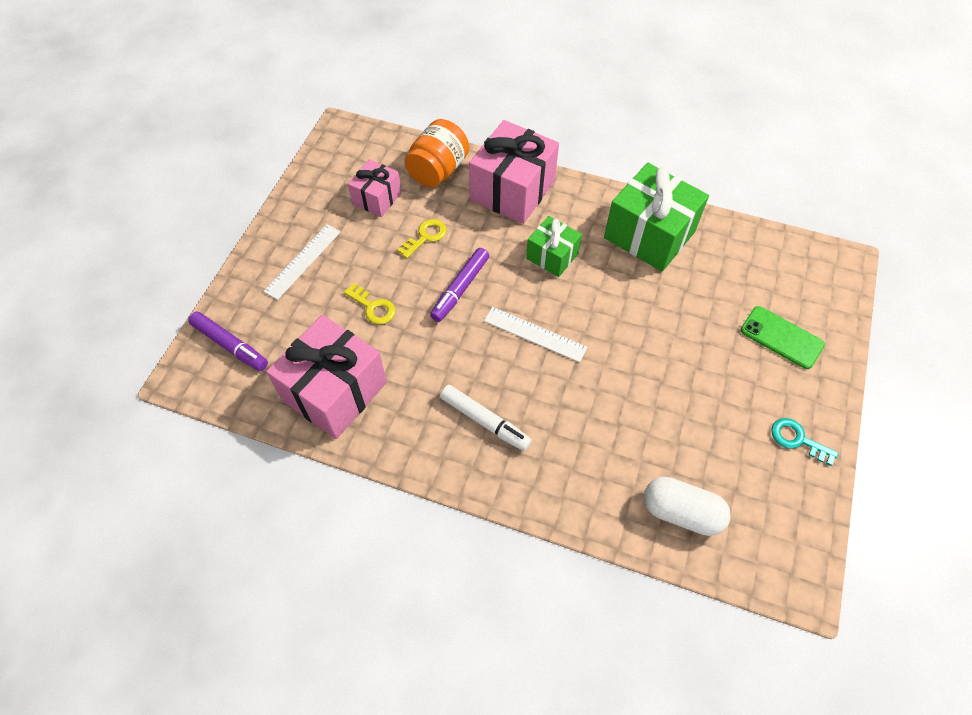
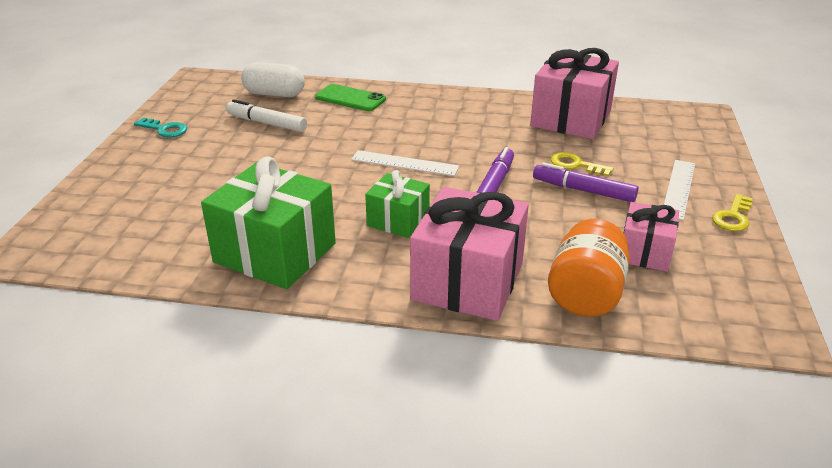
camera: 170 degrees right, 25 degrees down
purple marker [188,311,268,371] -> purple marker moved to [533,162,638,202]
yellow key [397,219,446,259] -> yellow key moved to [712,194,753,231]
white marker [440,385,532,451] -> white marker moved to [226,99,307,132]
green phone [740,306,825,369] -> green phone moved to [315,84,386,111]

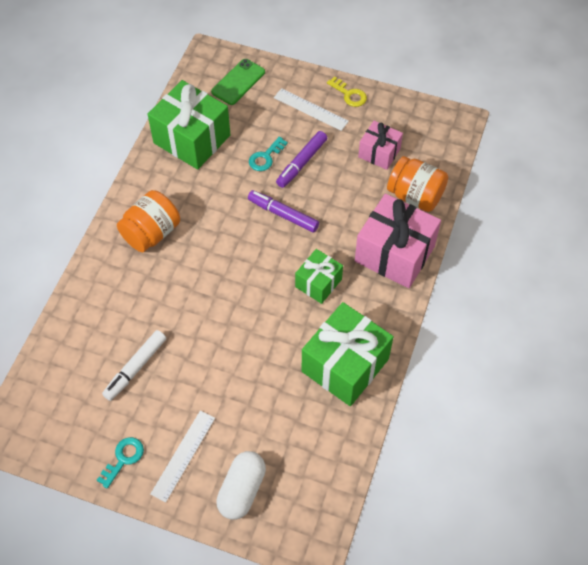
camera: 80 degrees left, 25 degrees up
white capsule [241,62,305,97] -> white capsule moved to [216,451,266,520]
green phone [315,84,386,111] -> green phone moved to [211,59,265,105]
white ruler [351,150,459,176] -> white ruler moved to [150,411,215,502]
pink gift [530,48,619,139] -> green gift [147,80,230,170]
yellow key [551,152,614,177] -> turquoise key [249,137,288,171]
none -> orange jar [117,190,180,252]

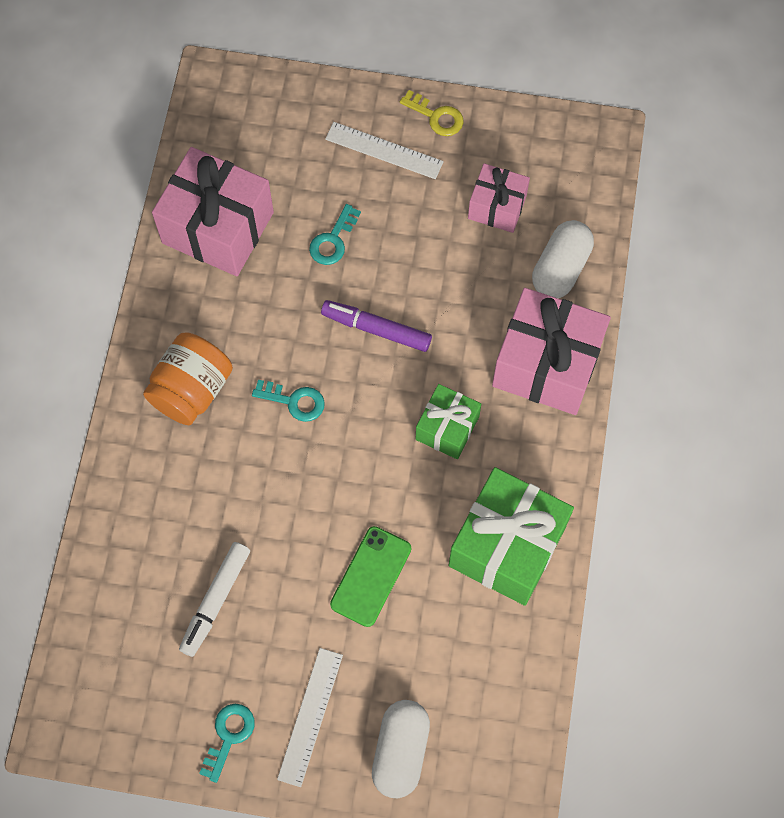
camera: 10 degrees left, 10 degrees up
green gift [147,80,230,170] -> pink gift [152,147,274,276]
green phone [211,59,265,105] -> green phone moved to [330,526,411,627]
purple marker [276,131,327,188] -> none
orange jar [387,156,448,212] -> white capsule [532,220,594,298]
none -> turquoise key [252,380,325,422]

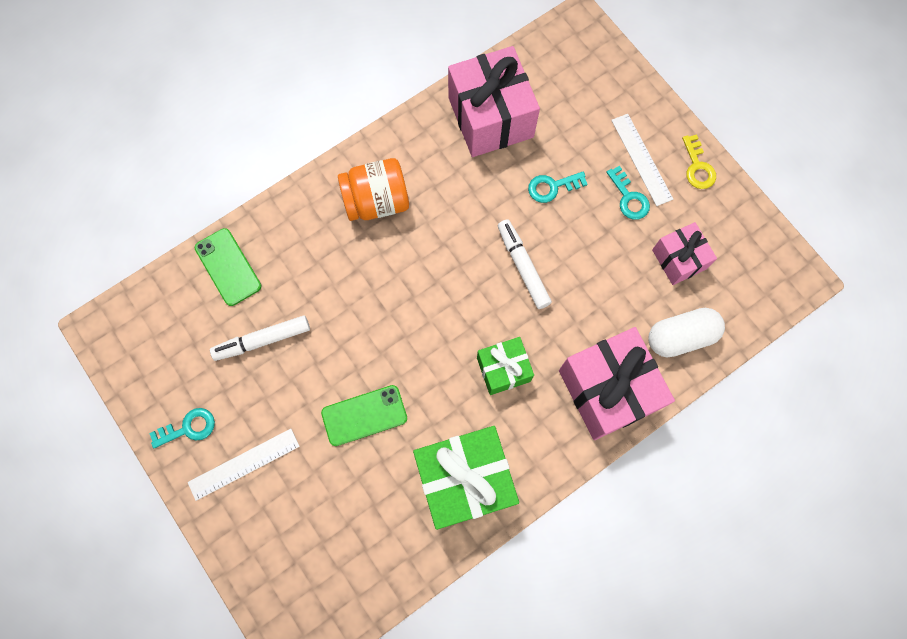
camera: 45 degrees right, 5 degrees up
turquoise key [252,380,325,422] -> turquoise key moved to [606,166,650,220]
purple marker [321,300,432,352] -> white marker [498,219,552,309]
white capsule [372,700,430,798] -> none
none -> green phone [195,228,262,306]

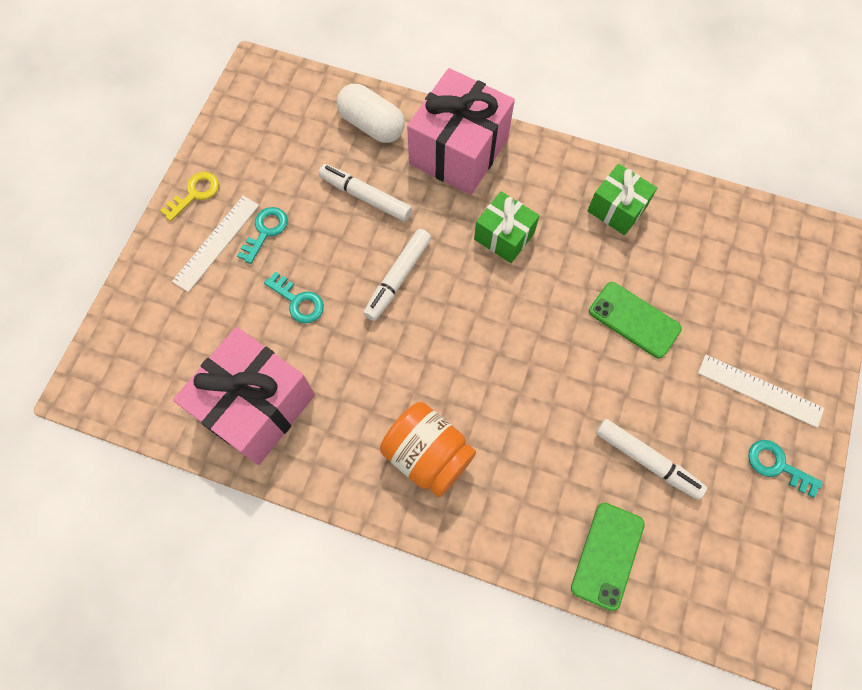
camera: 125 degrees left, 5 degrees down
green gift [413,426,519,530] -> green gift [588,164,657,235], size x0.56
pink gift [652,222,717,285] -> none
none -> white marker [319,164,412,222]

